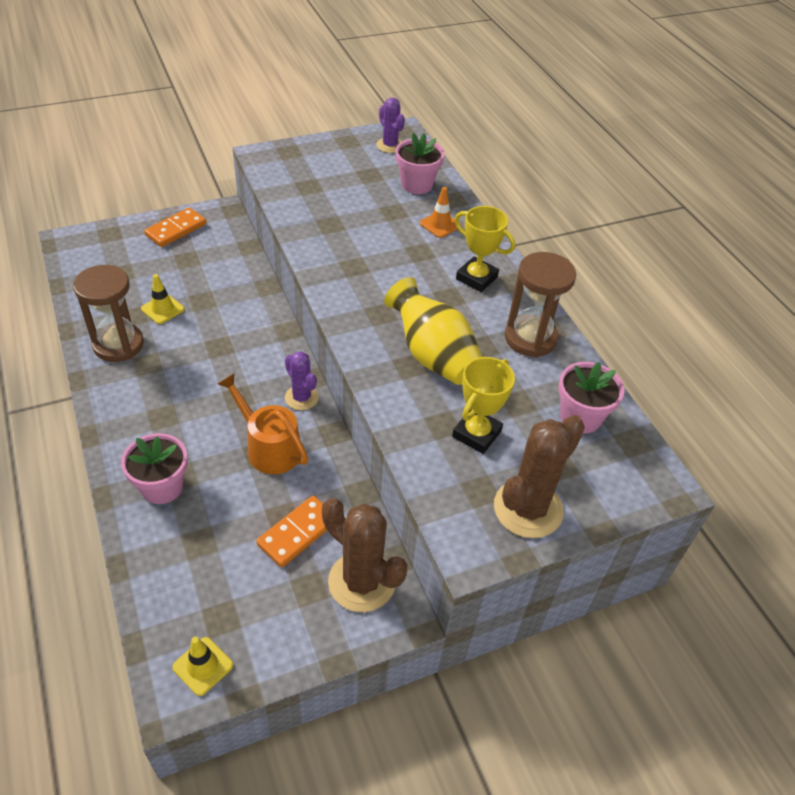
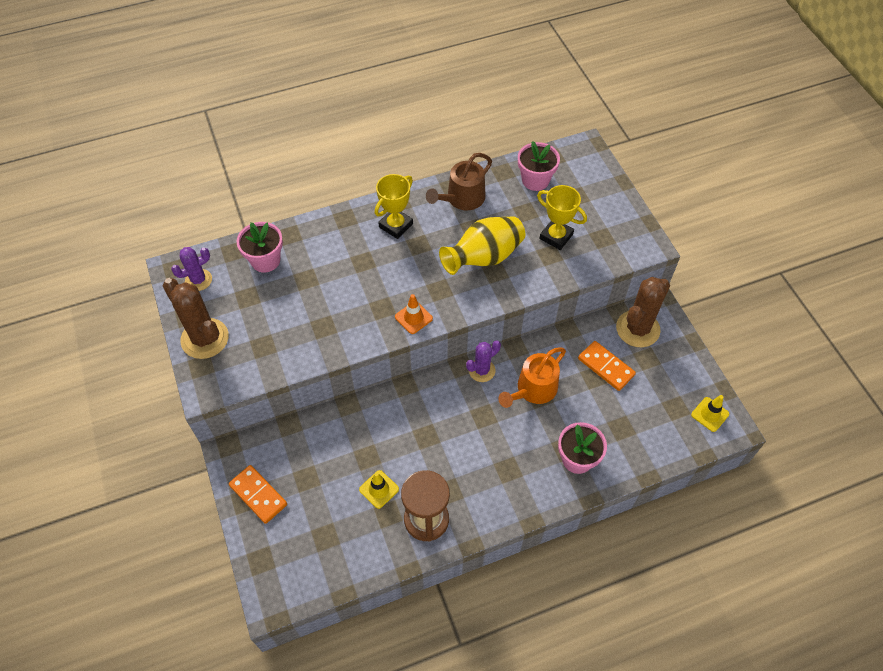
camera: 85 degrees left, 10 degrees up
orange traffic cone [420,187,461,238] -> orange traffic cone moved to [395,294,433,334]
brown cactus [494,415,585,538] -> brown cactus moved to [163,278,229,359]
brown hourglass [505,252,576,357] -> brown watering can [426,153,492,210]

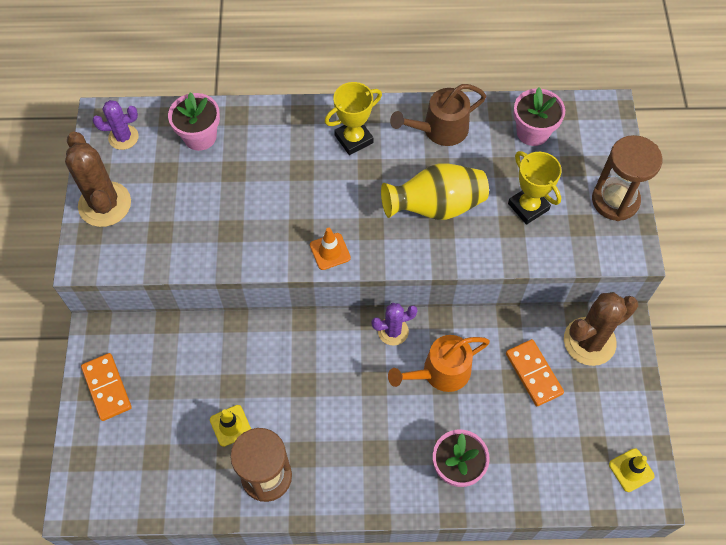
camera: 20 degrees right, 5 degrees up
none -> brown hourglass [592,135,662,221]

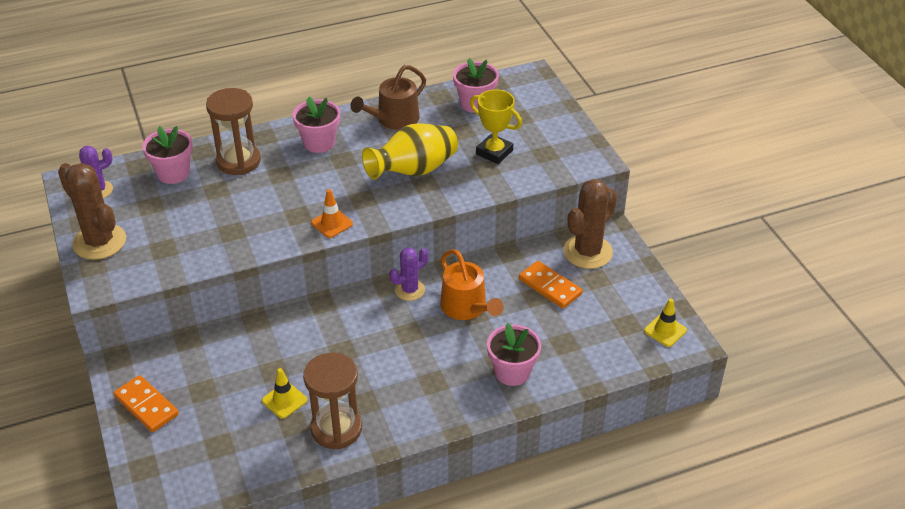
camera: 20 degrees left, 20 degrees down
yellow trophy [325,82,382,155] -> pink flower pot [292,97,340,153]
orange watering can [388,335,490,392] -> orange watering can turned 75 degrees counterclockwise [440,249,504,320]
brown hourglass [592,135,662,221] -> brown hourglass moved to [206,88,261,175]

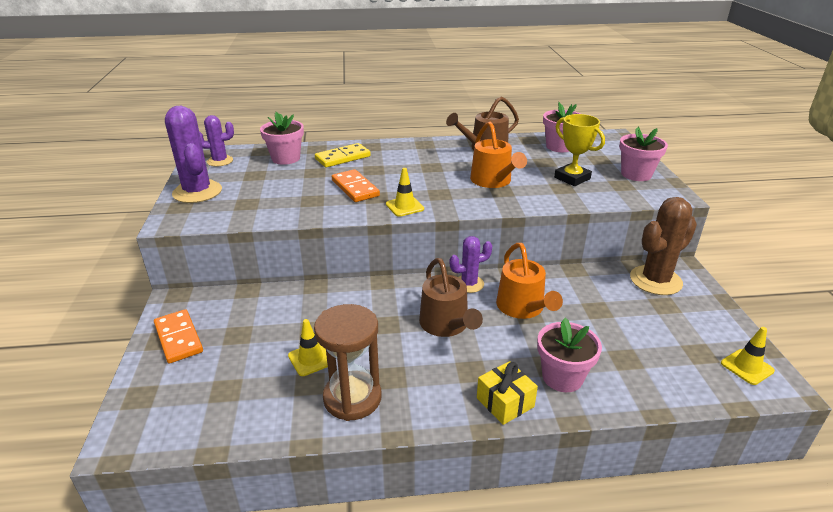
camera: 15 degrees right, 10 degrees down
brown cactus [58,163,126,260] -> purple cactus [165,106,222,203]
brown hourglass [206,88,261,175] -> yellow domino [315,143,371,168]
pink flower pot [292,97,340,153] -> pink flower pot moved to [619,126,668,181]
orange traffic cone [311,189,353,238] -> yellow traffic cone [386,168,424,217]
yellow vase [362,123,458,180] -> orange watering can [470,122,527,188]
orange domino [519,261,582,309] -> orange domino moved to [332,169,380,202]
none -> brown watering can [419,258,483,337]
none -> yellow gift [477,361,538,425]

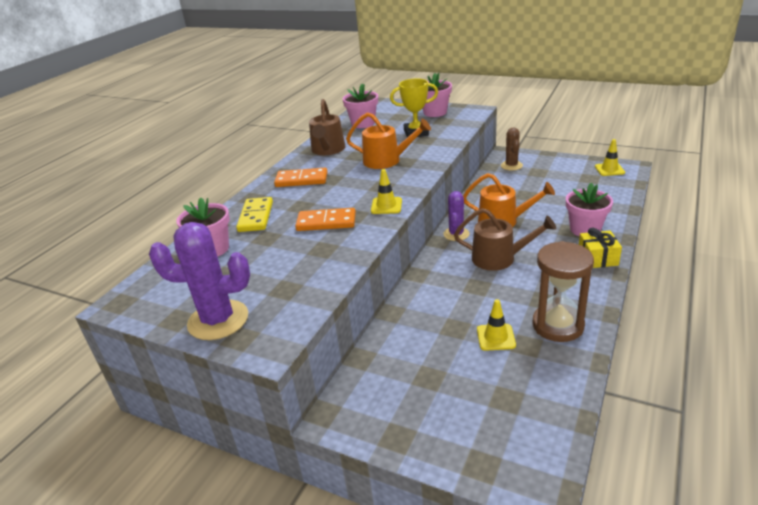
camera: 55 degrees left, 0 degrees up
orange domino [154,309,203,364] -> orange domino moved to [274,168,328,187]
purple cactus [199,115,234,167] -> none
brown cactus [630,197,697,295] -> brown cactus [501,128,523,171], size x0.59

